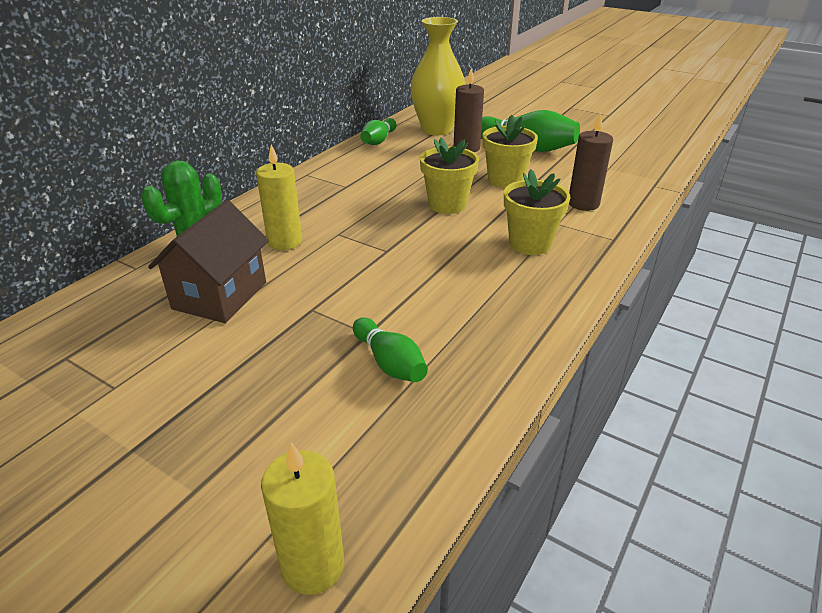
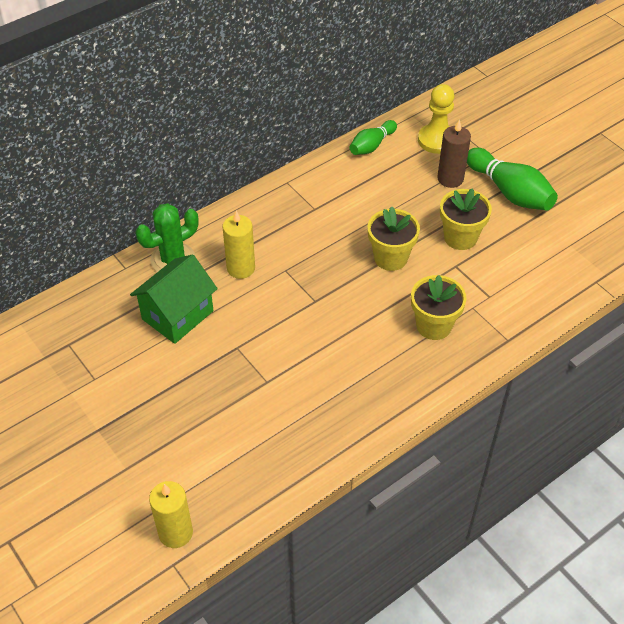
camera: 20 degrees right, 15 degrees up
brown house [148,200,269,323] -> green house [130,254,218,344]
green bowling pin [353,317,428,382] -> none
yellow vase [411,17,465,135] -> yellow pawn [418,84,454,154]
brown candle [569,113,613,211] -> none

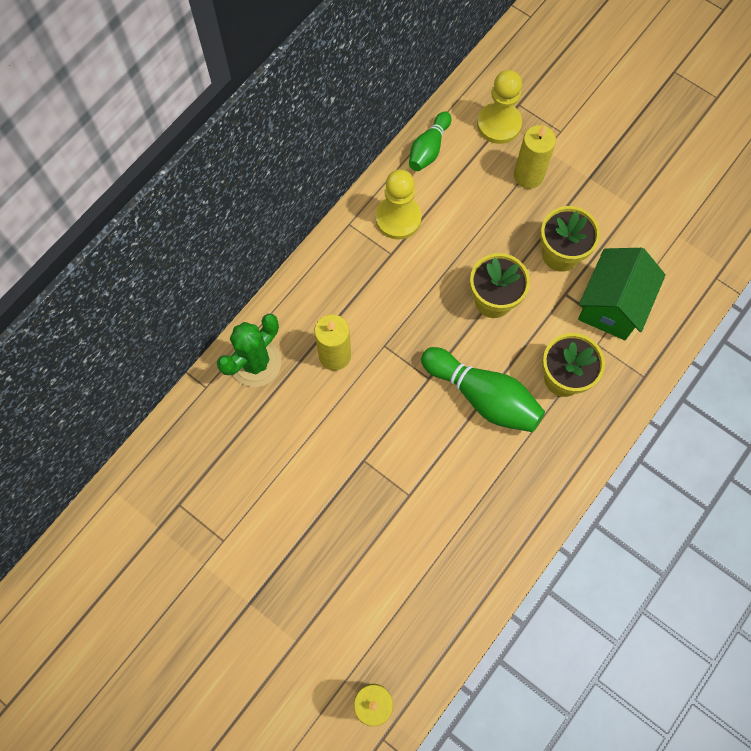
camera: 15 degrees left, 20 degrees up
green house [130,254,218,344] -> green house moved to [578,248,666,340]
brown candle [437,119,471,188] -> yellow candle [514,125,556,189]
green bowling pin [467,148,558,211] -> green bowling pin moved to [421,347,545,432]
none -> yellow pawn [375,169,422,240]

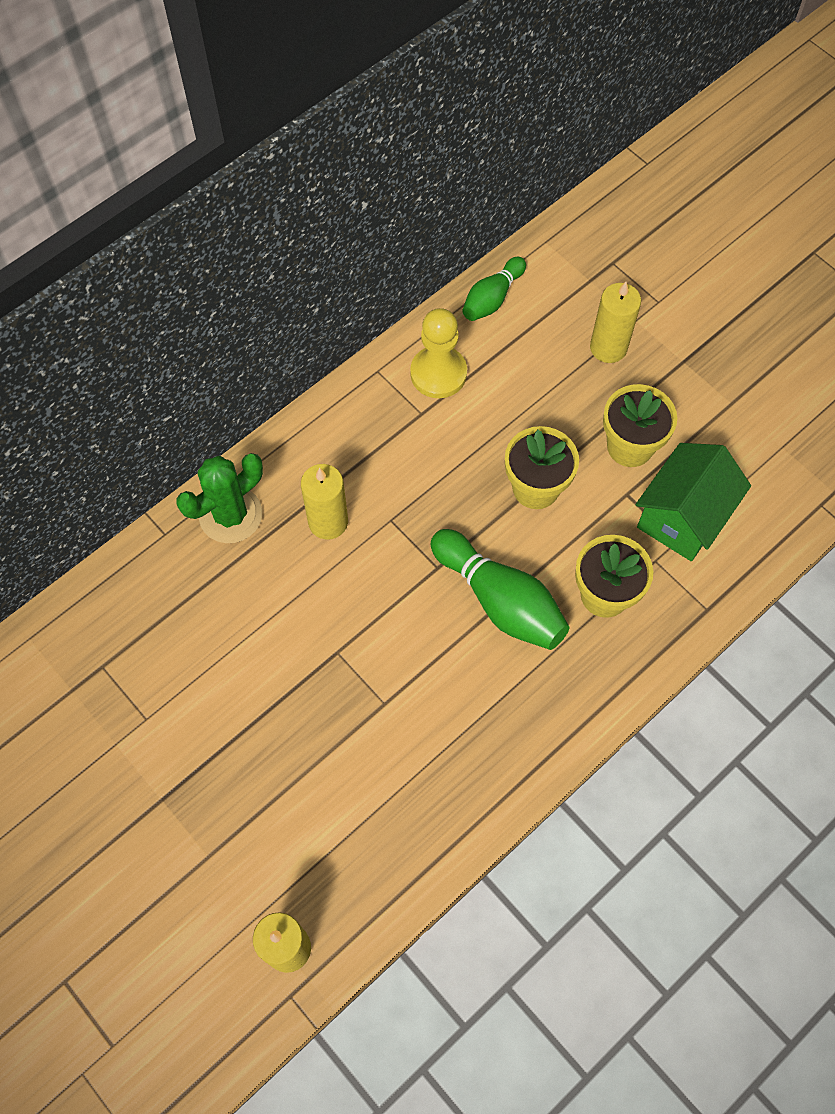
camera: 10 degrees right, 5 degrees down
yellow pawn [477,70,522,144] -> none

